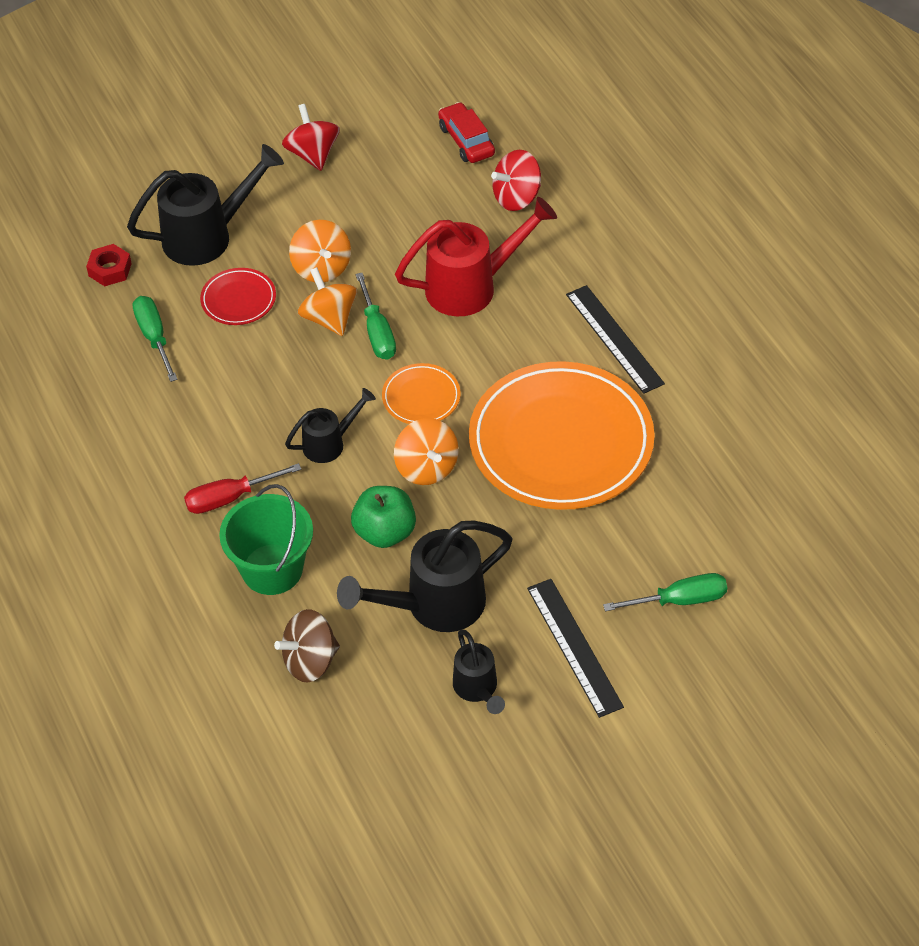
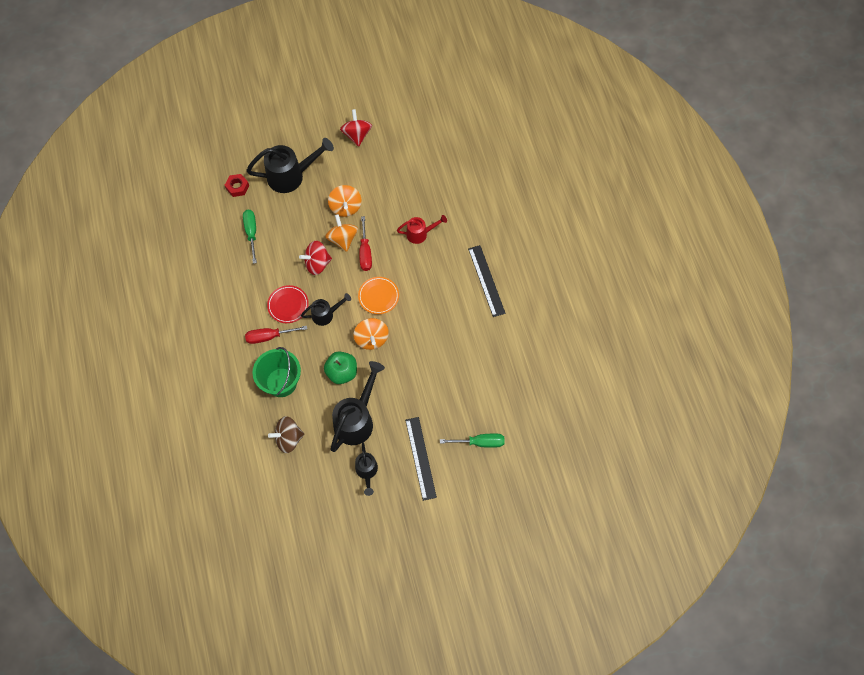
camera: 10 degrees right, 15 degrees up
red plate [200,268,276,325] -> red plate moved to [267,285,309,323]
black watering can [337,520,512,632] -> black watering can turned 135 degrees clockwise [330,361,385,452]
green screwdriver [355,273,396,360] -> red screwdriver [359,216,372,271]
red watering can [395,197,557,316] -> red watering can [397,215,447,244], size x0.56
red car [438,102,495,163] -> none
orange plate [469,361,655,510] -> none
red spinning top [491,150,541,211] -> red spinning top moved to [299,241,332,275]

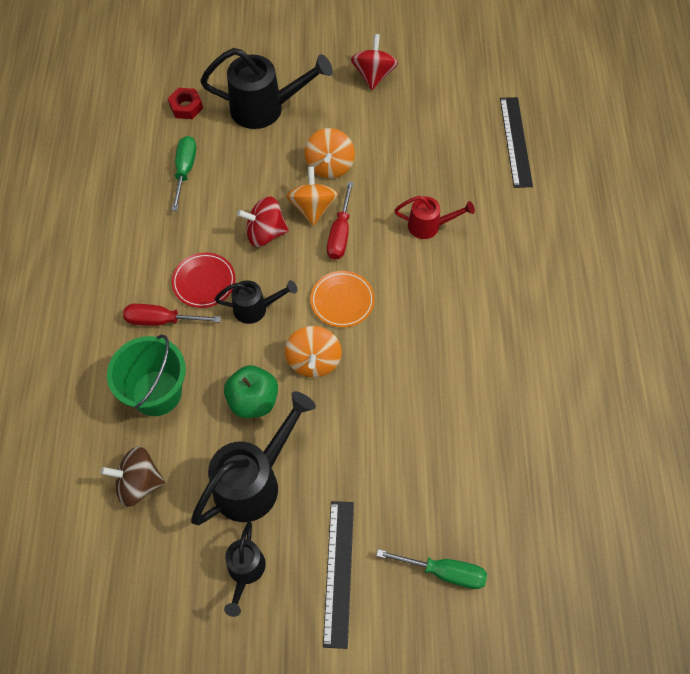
camera: 15 degrees right, 5 degrees down
black ruler [468,245,506,317] -> black ruler moved to [500,97,533,188]

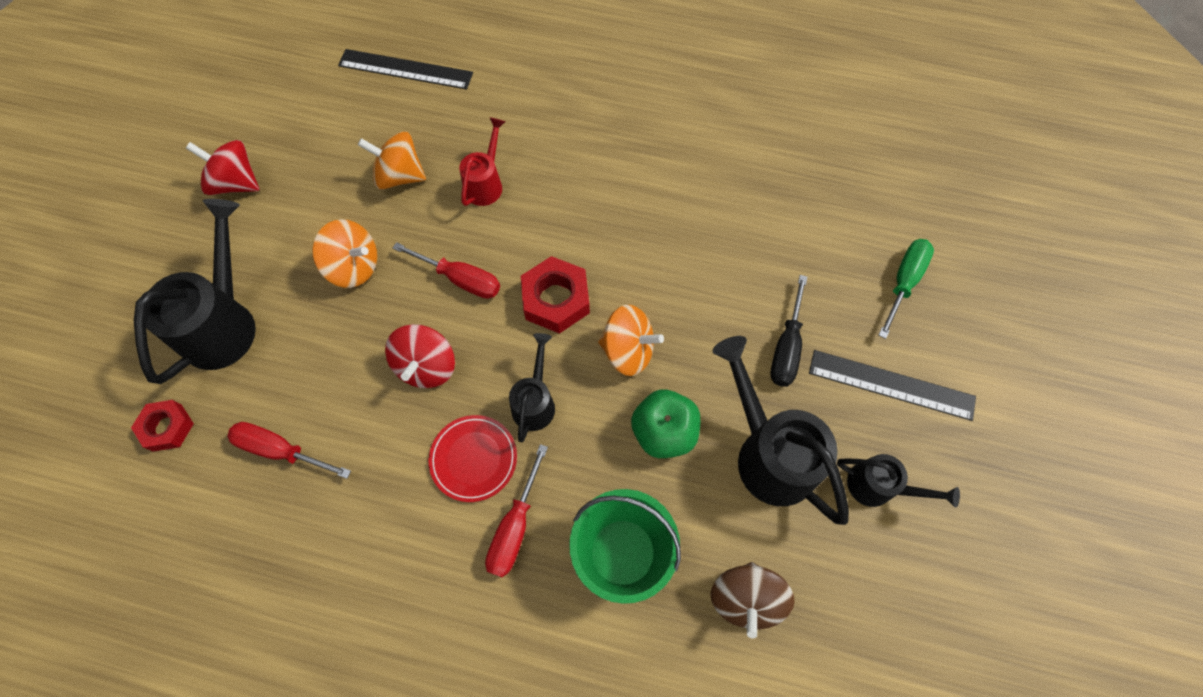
camera: 75 degrees left, 5 degrees up
green screwdriver [171,136,196,211] -> red screwdriver [227,422,351,479]
orange spinning top [286,167,338,226] -> orange spinning top moved to [358,131,426,190]
orange plate [310,271,375,327] -> red nut [521,256,590,334]
none -> black screwdriver [770,275,807,387]

